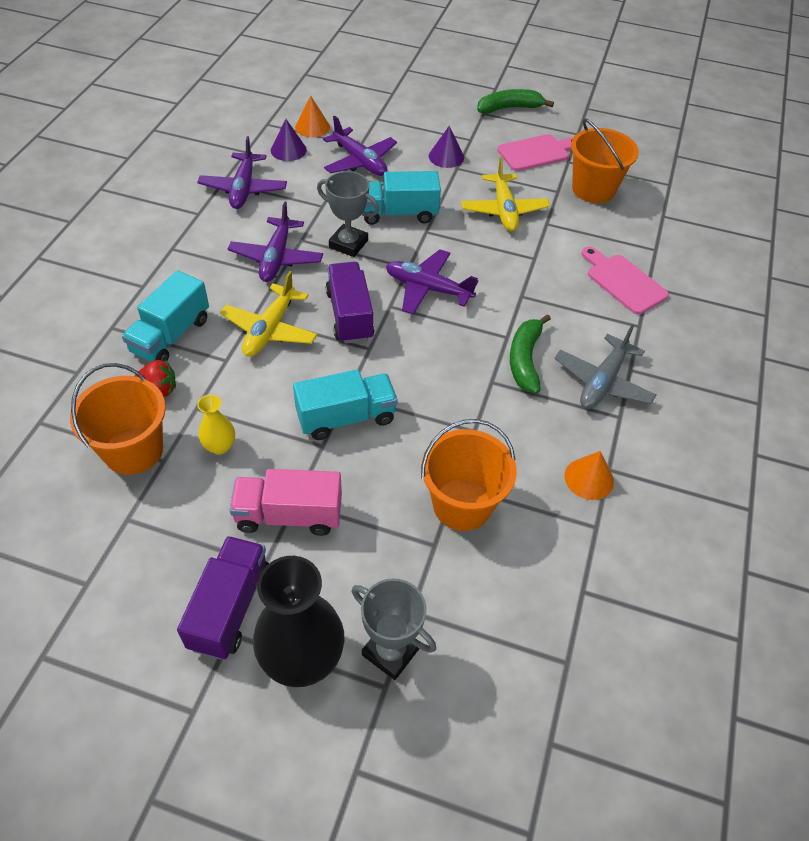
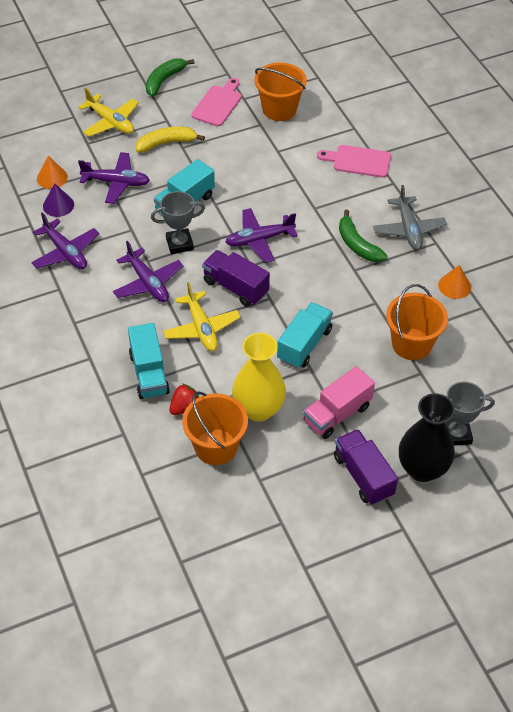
camera: 40 degrees left, 0 degrees up
yellow vase [197,395,235,455] -> yellow vase [232,333,286,422], size x2.06
purple cone [429,126,464,168] -> yellow banana [136,127,205,152]
yellow plane [461,157,550,231] -> yellow plane moved to [78,88,139,137]

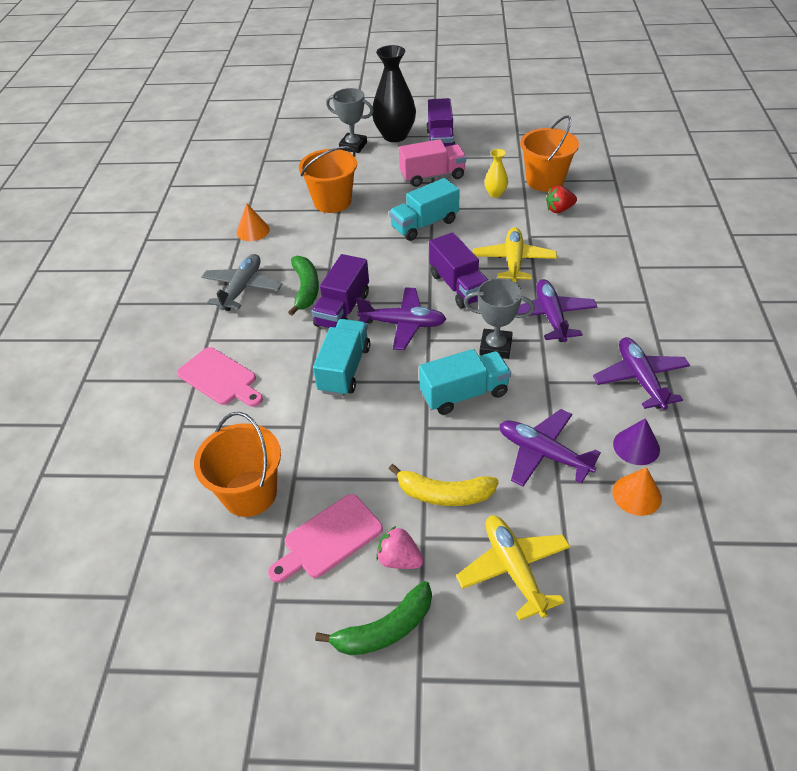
camera: 150 degrees left, 5 degrees down
turquoise truck [128,323,170,399] -> turquoise truck moved to [313,319,370,397]
yellow vase [232,333,286,422] -> yellow vase [484,149,508,198], size x0.49
none -> purple truck [311,254,369,329]
none -> pink strawberry [376,526,424,569]

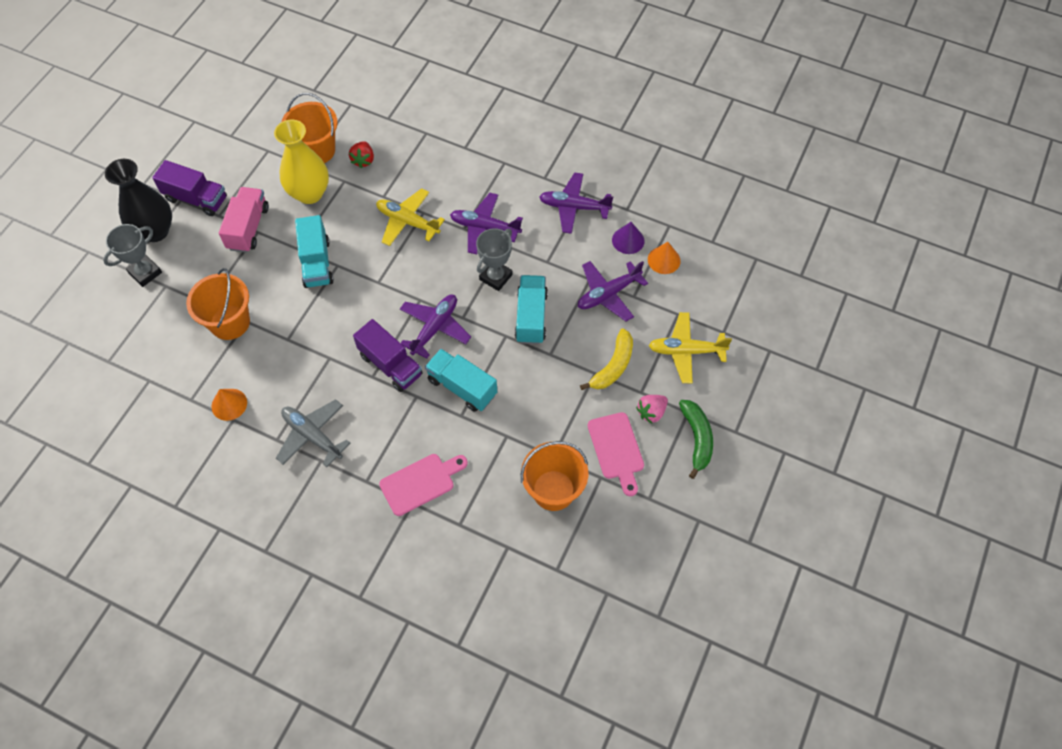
camera: 70 degrees left, 15 degrees up
green banana [288,256,319,316] -> none
purple truck [429,232,488,308] -> none
yellow vase [484,149,508,198] -> yellow vase [274,120,329,204], size x2.06

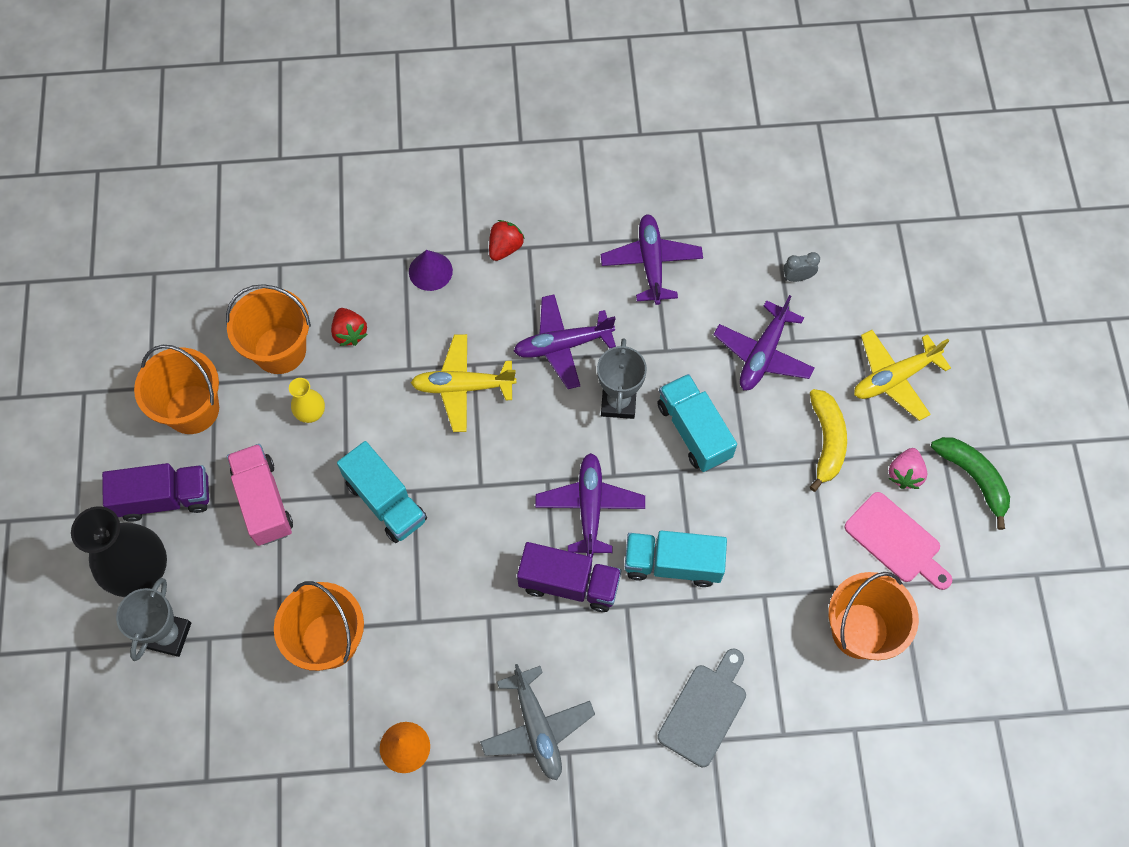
camera: 30 degrees left, 5 degrees up
yellow vase [274,120,329,204] -> yellow vase [289,378,325,423], size x0.49
grey plane [276,399,351,467] -> grey plane turned 120 degrees counterclockwise [480,664,595,780]
pink cutting board [379,454,468,516] -> grey cutting board [658,649,746,767]
purple plane [539,172,614,234] -> purple plane turned 105 degrees clockwise [601,214,703,305]
purple cone [612,222,645,254] -> purple cone moved to [409,250,453,291]
orange cone [648,242,680,274] -> grey clock [783,252,820,282]
none -> orange bucket [134,345,219,434]
none -> red strawberry [489,220,525,261]

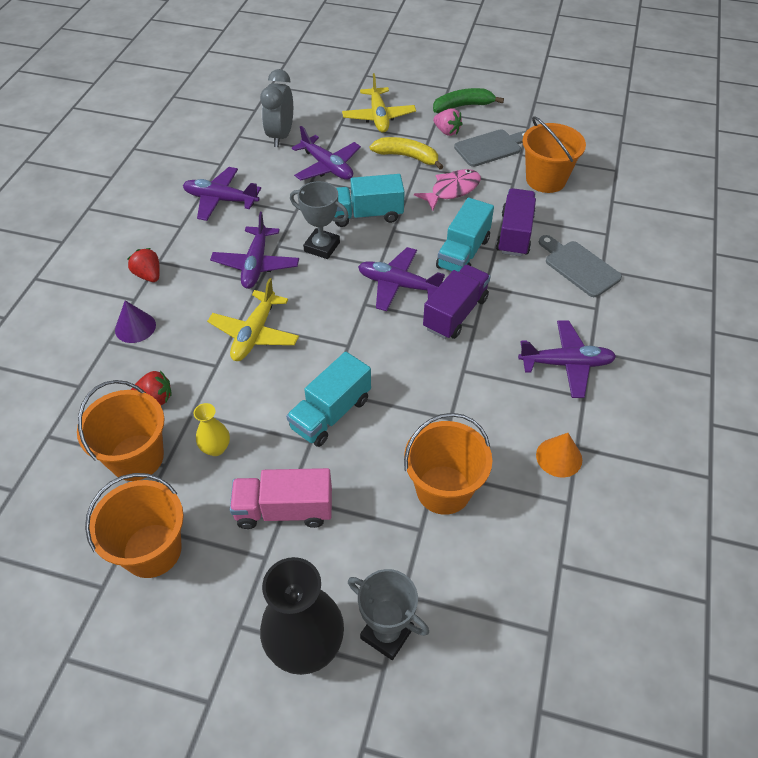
camera: 70 degrees left, 15 degrees down
purple truck [102,463,209,522] -> purple truck moved to [496,188,536,257]
turquoise truck [337,441,427,543] -> turquoise truck turned 150 degrees clockwise [286,352,371,447]
grey plane [480,664,595,780] -> purple plane [518,320,616,398]
grey clock [783,252,820,282] -> grey clock [260,69,293,147], size x2.06
pink cutting board [845,492,952,590] -> grey cutting board [454,129,526,167]
none -> pink fish [414,169,481,211]

